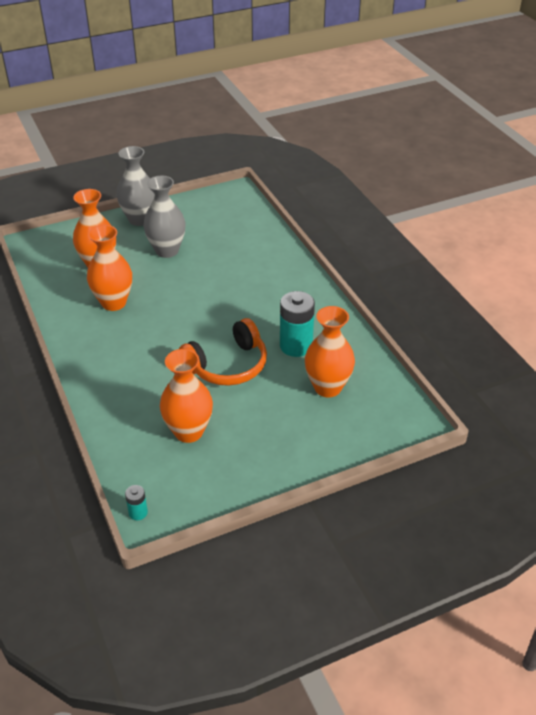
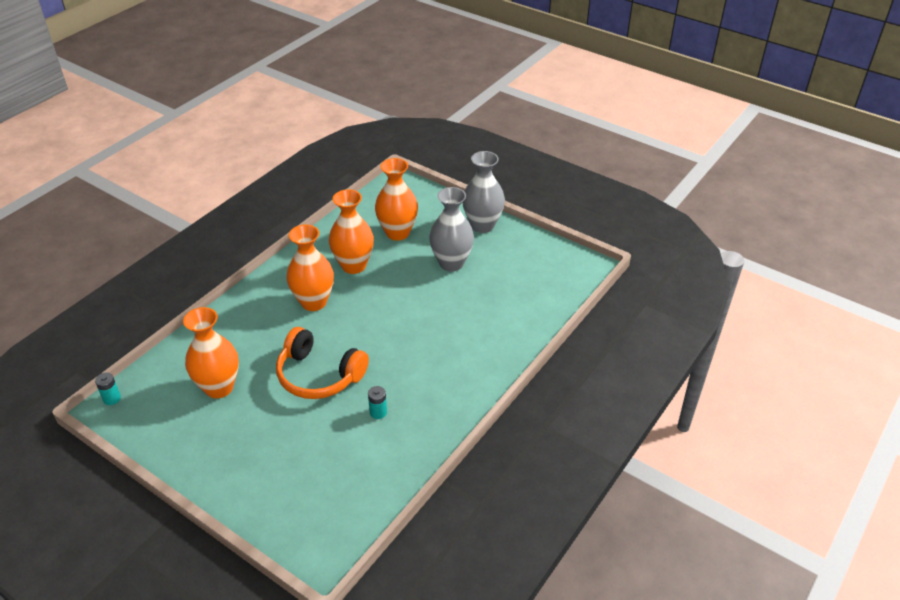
camera: 60 degrees right, 0 degrees up
turquoise battery [280,291,315,357] -> turquoise battery [368,386,387,419], size x0.48
orange vase [305,306,355,397] -> orange vase moved to [286,224,334,311]

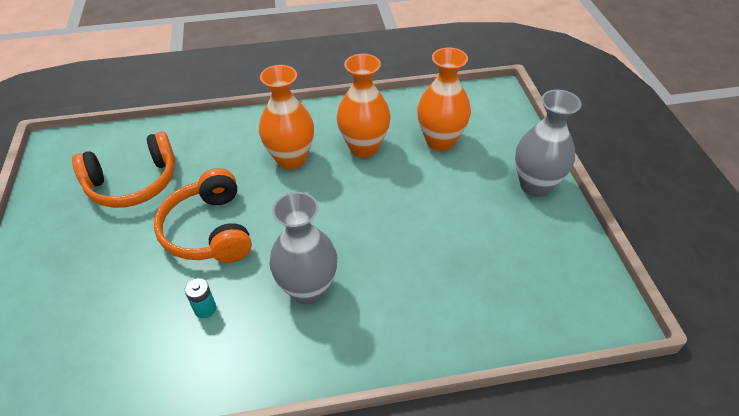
camera: 45 degrees right, 5 degrees up
turquoise battery [95,372,121,405] -> none
orange vase [183,307,239,398] -> orange headphones [72,131,175,208]
grey vase [429,187,474,272] -> grey vase moved to [269,192,337,305]

